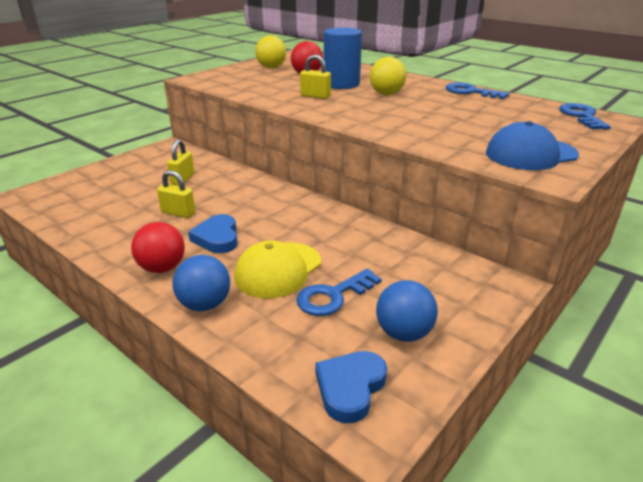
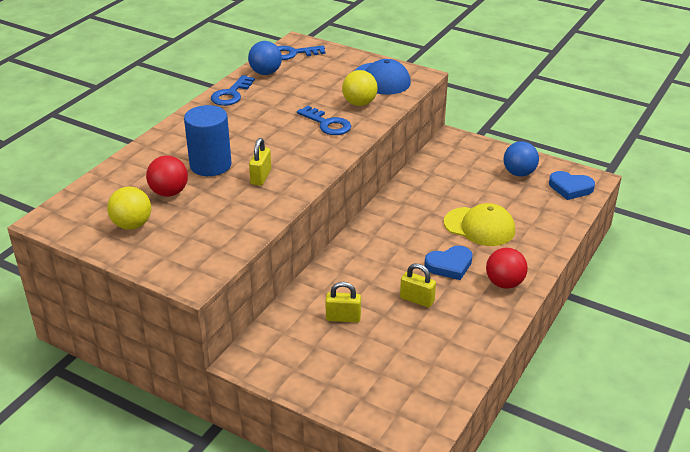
camera: 100 degrees left, 5 degrees up
yellow padlock [157,170,195,218] -> yellow padlock turned 75 degrees counterclockwise [400,263,436,308]
blue ball [172,255,230,311] -> blue ball moved to [248,41,282,75]
blue key [296,269,382,316] -> blue key moved to [297,106,351,135]
yellow ball [370,57,406,95] -> yellow ball moved to [342,70,378,106]

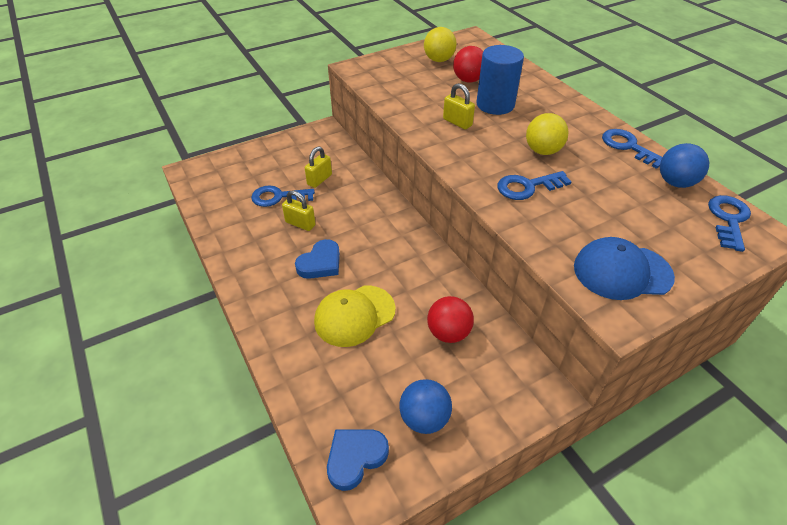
camera: 120 degrees right, 10 degrees up
yellow ball [342,70,378,106] -> yellow ball moved to [526,113,568,155]
yellow padlock [400,263,436,308] -> yellow padlock turned 60 degrees clockwise [282,191,316,231]
blue heart [424,246,473,280] -> blue heart turned 150 degrees counterclockwise [295,239,340,279]
red ball [486,248,528,289] -> red ball moved to [427,296,474,343]
none -> blue key [251,185,315,207]

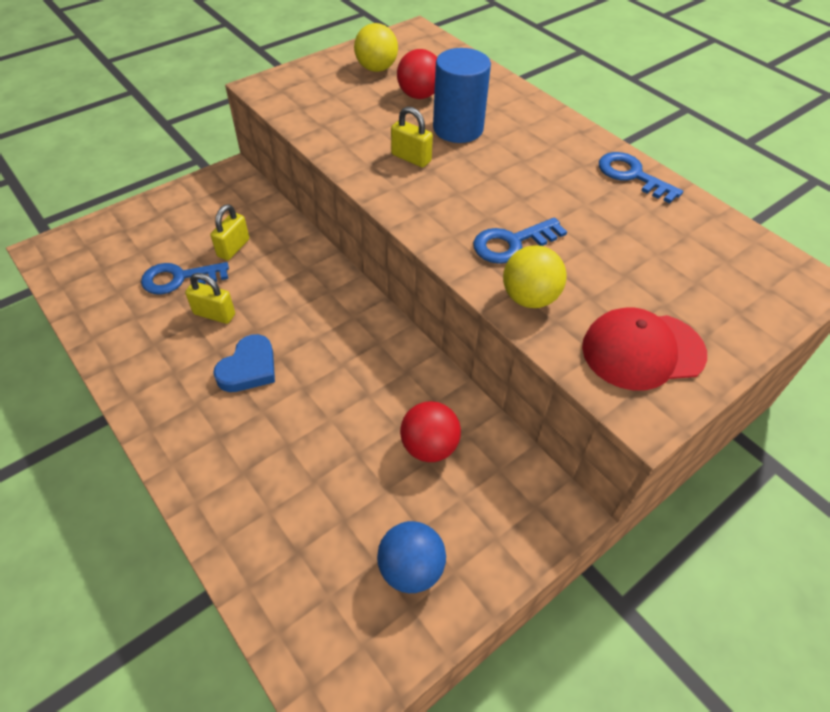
camera: 10 degrees left, 5 degrees up
yellow cap [314,285,396,347] -> none
blue heart [327,429,389,491] -> none
yellow ball [526,113,568,155] -> yellow ball moved to [503,245,567,308]
blue cap [574,237,675,300] -> red cap [582,308,707,390]
blue ball [660,143,709,188] -> none
blue key [708,195,751,252] -> none

